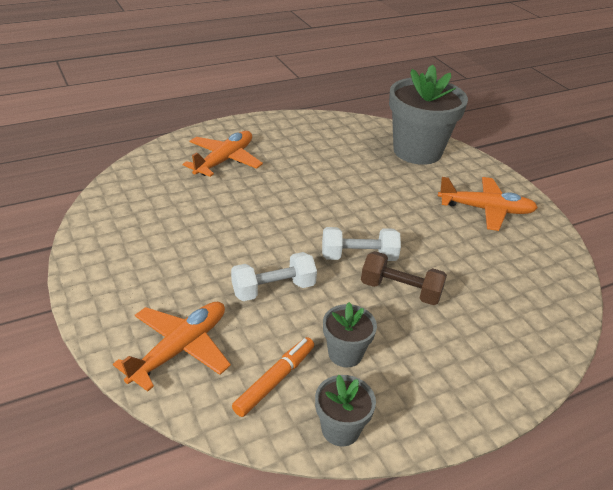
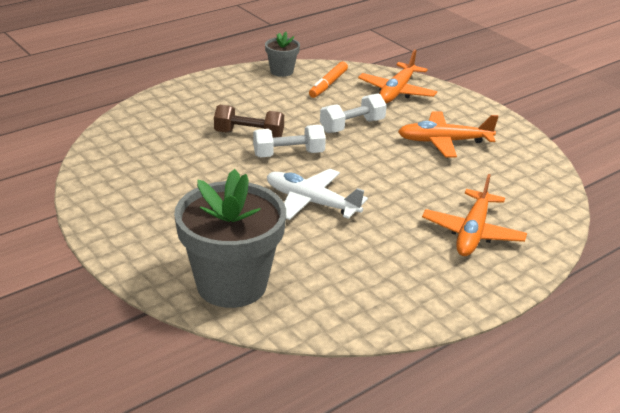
camera: 170 degrees right, 5 degrees down
grey flower pot [323,302,377,367] -> none
orange plane [438,177,538,231] -> orange plane moved to [398,111,499,158]
none -> white plane [267,169,368,220]

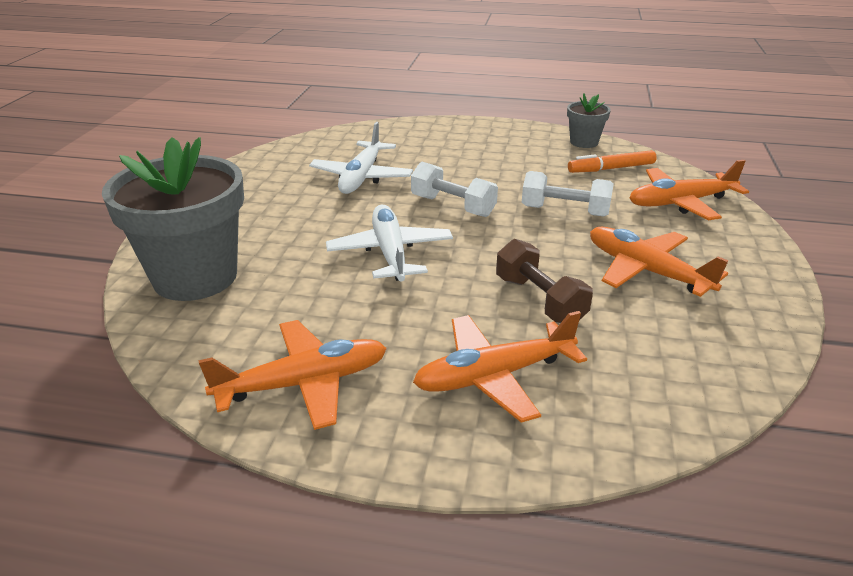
camera: 50 degrees right, 0 degrees up
brown dumbbell [214,105,284,138] -> brown dumbbell moved to [496,239,593,323]
none -> orange plane [198,320,387,430]
none -> white plane [309,122,413,194]

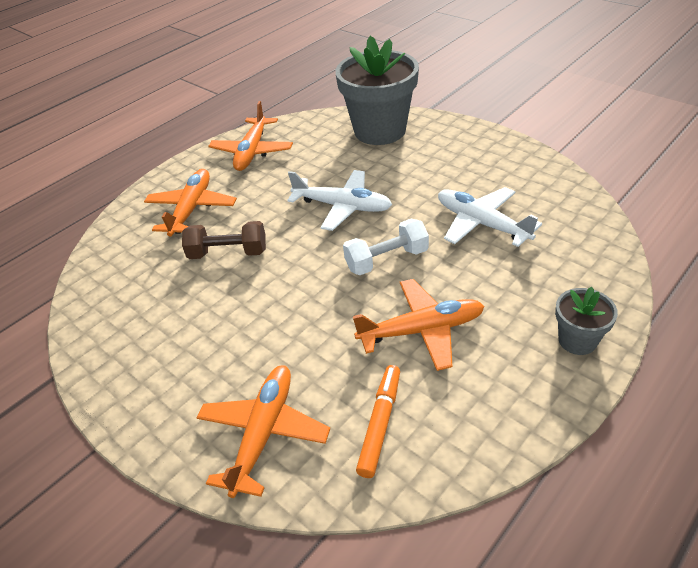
camera: 125 degrees right, 10 degrees up
white dumbbell [522,171,614,217] -> none
grey flower pot [567,93,611,148] -> grey flower pot moved to [555,287,618,355]
orange plane [590,227,728,297] -> orange plane moved to [353,279,484,371]

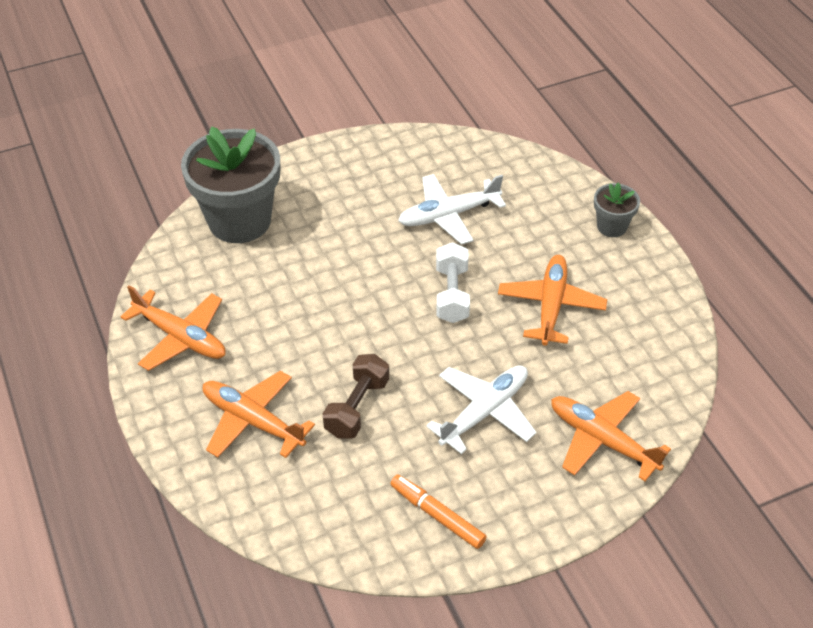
camera: 70 degrees left, 5 degrees up
white plane [287,170,392,231] -> white plane moved to [426,365,536,454]
orange marker [356,365,400,478] -> orange marker moved to [390,474,486,549]

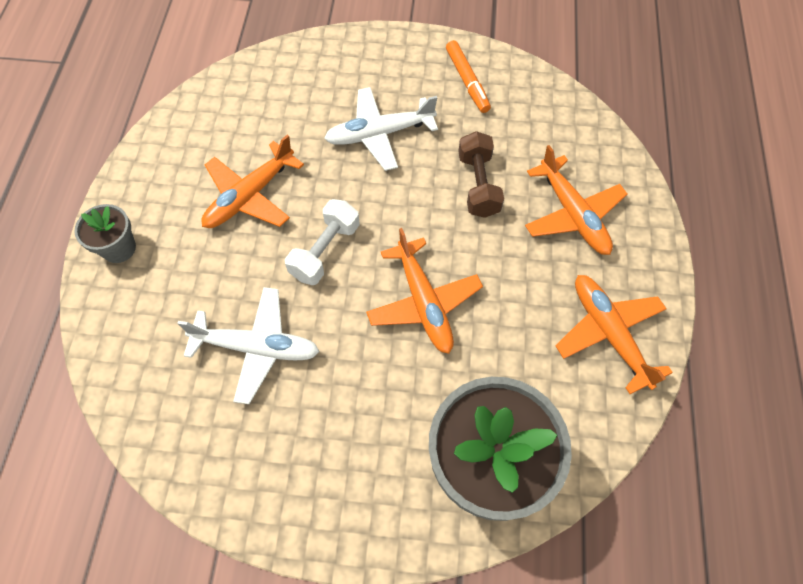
camera: 150 degrees left, 15 degrees up
brown dumbbell [322,354,389,439] -> brown dumbbell turned 60 degrees counterclockwise [458,131,504,218]
orange plane [551,391,671,481] -> orange plane moved to [366,228,483,354]

